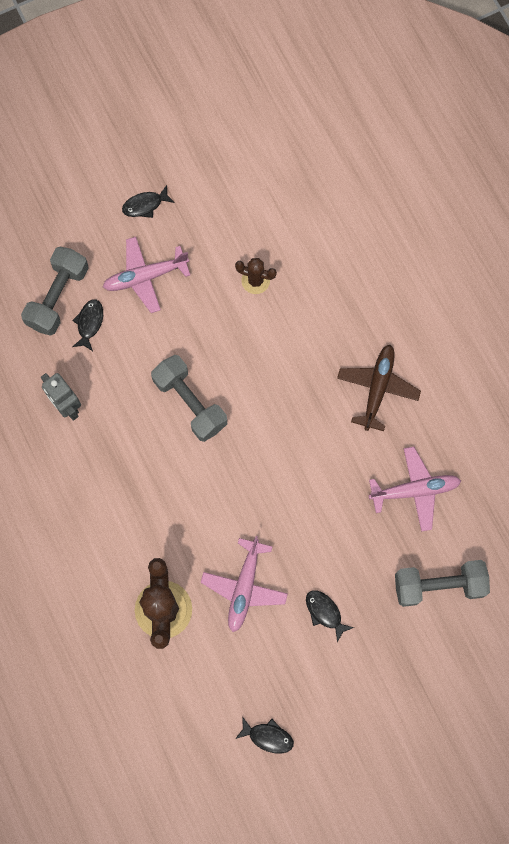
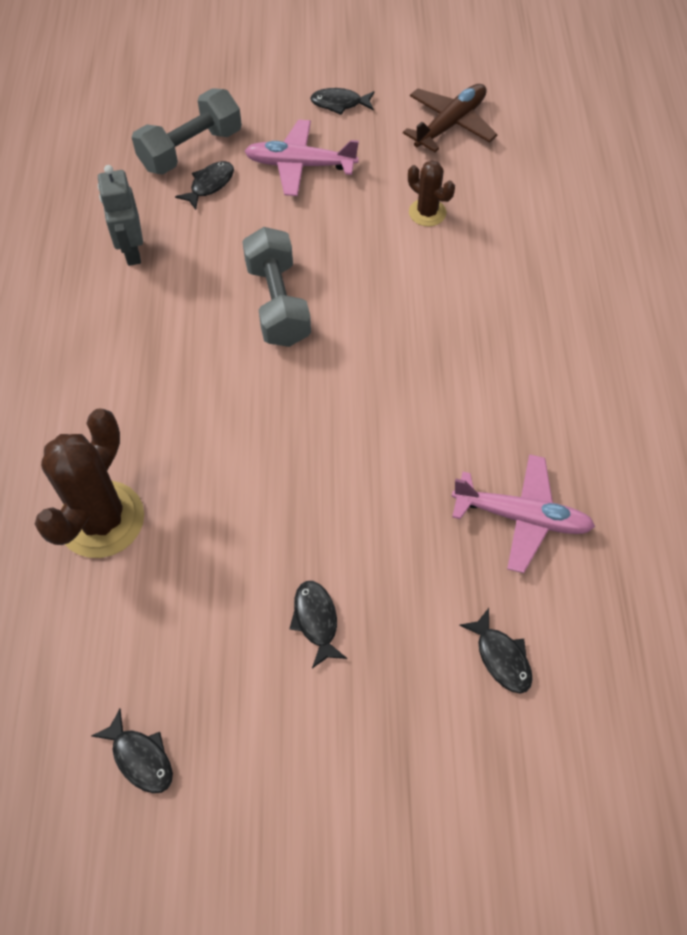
camera: 25 degrees right, 15 degrees down
pink plane [201,536,288,632] -> none
brown plane [337,345,421,431] -> brown plane moved to [403,84,498,152]
grey dumbbell [395,560,490,607] -> black fish [459,608,533,693]

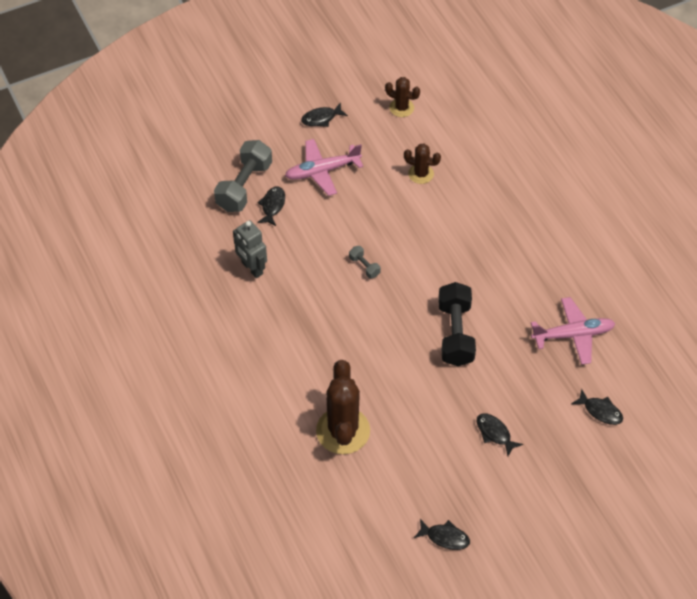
camera: 25 degrees left, 5 degrees down
grey dumbbell [242,227,311,347] -> grey dumbbell [349,246,381,279], size x0.46
brown plane [403,84,498,152] -> brown cactus [385,77,420,117]
none -> black dumbbell [438,282,476,366]

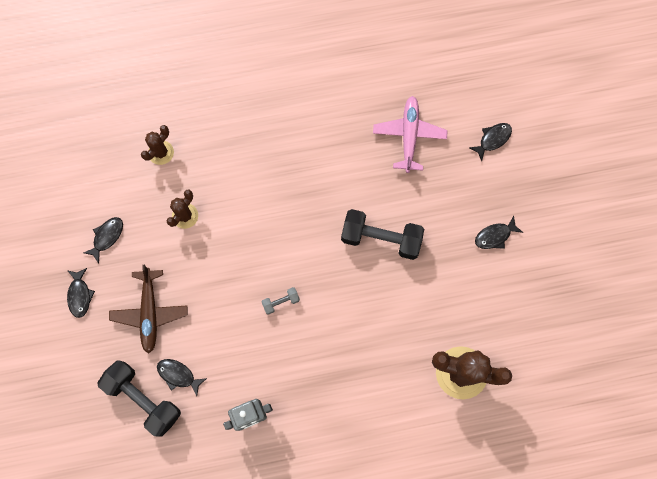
camera: 75 degrees left, 20 degrees up
grey dumbbell [214,140,272,212] -> black dumbbell [97,360,181,437]
pink plane [285,139,363,196] -> brown plane [109,265,188,354]
brown cactus [385,77,420,117] -> brown cactus moved to [141,125,174,165]
black fish [414,519,470,550] -> black fish moved to [83,217,123,263]

